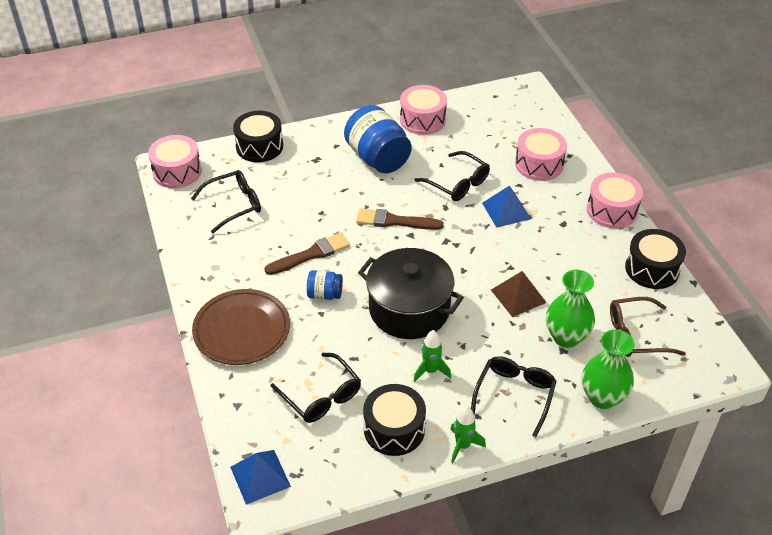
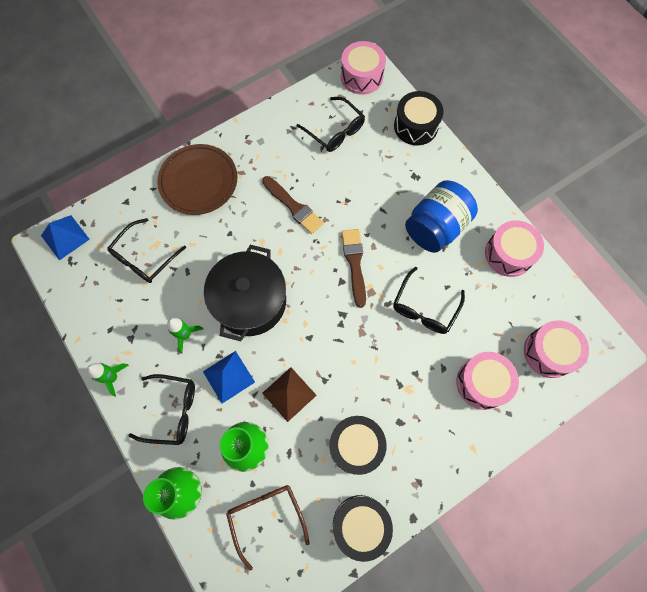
camera: 75 degrees right, 25 degrees up
blue jar [307,270,343,300] -> none
black drum [363,384,426,456] -> black drum moved to [329,416,387,475]
blue pyramid [482,185,531,228] -> blue pyramid moved to [203,351,255,404]
pink drum [587,172,643,229] -> pink drum moved to [524,320,589,378]

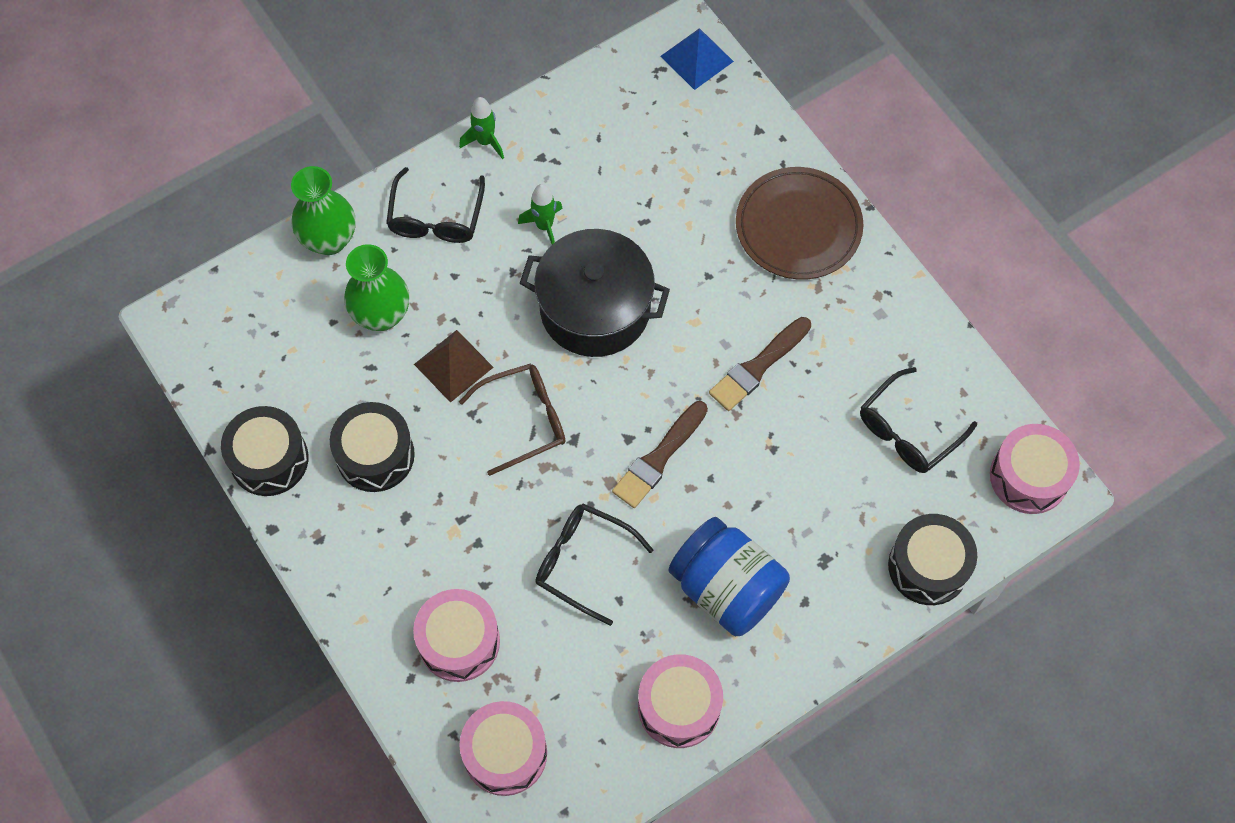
camera: 90 degrees right, 5 degrees down
black glasses [107,218,186,283] -> none
blue pyramid [203,351,255,404] -> none
brown glasses [226,485,310,571] -> brown glasses moved to [459,363,566,476]
brown brush [342,229,366,308] -> brown brush turned 135 degrees clockwise [612,401,708,508]

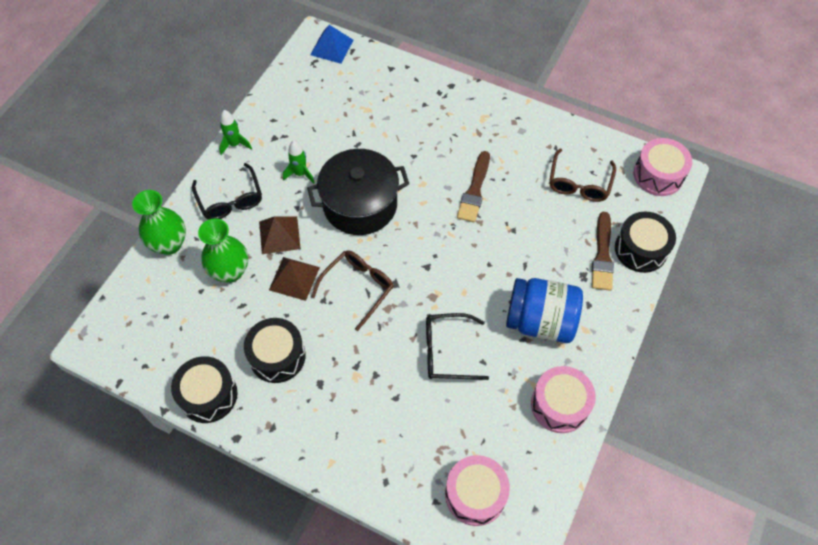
camera: 30 degrees left, 5 degrees down
pink drum [413,589,500,682] -> none
brown brush [612,401,708,508] -> brown brush moved to [592,212,614,291]
brown plate [736,167,864,280] -> none
black glasses [860,367,977,473] -> brown glasses [549,149,616,202]
none -> brown pyramid [259,216,301,254]

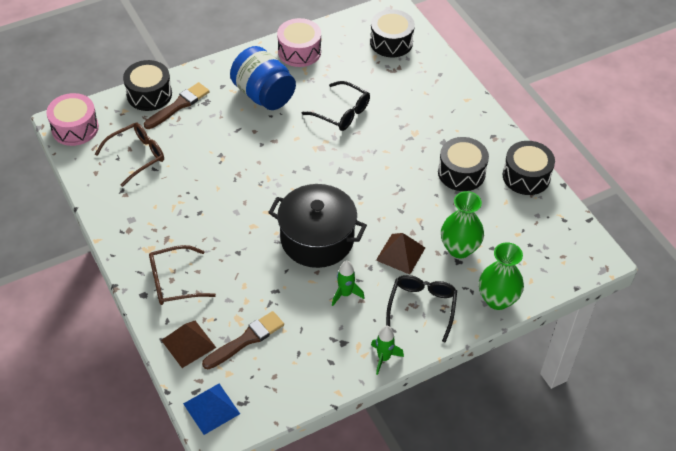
camera: 145 degrees left, 10 degrees down
brown pyramid [269,257,320,301] -> brown pyramid moved to [161,321,216,368]
brown glasses [311,250,393,331] -> brown glasses moved to [149,245,216,305]
pink drum [445,455,510,526] -> black drum [370,9,415,57]
brown brush [457,151,490,222] -> brown brush moved to [202,311,284,369]

